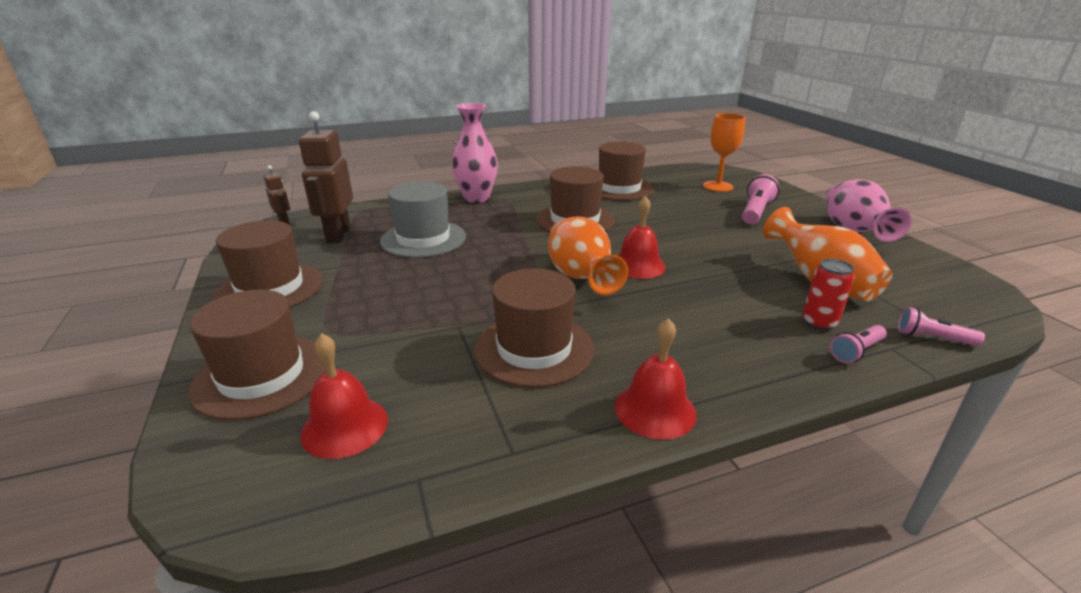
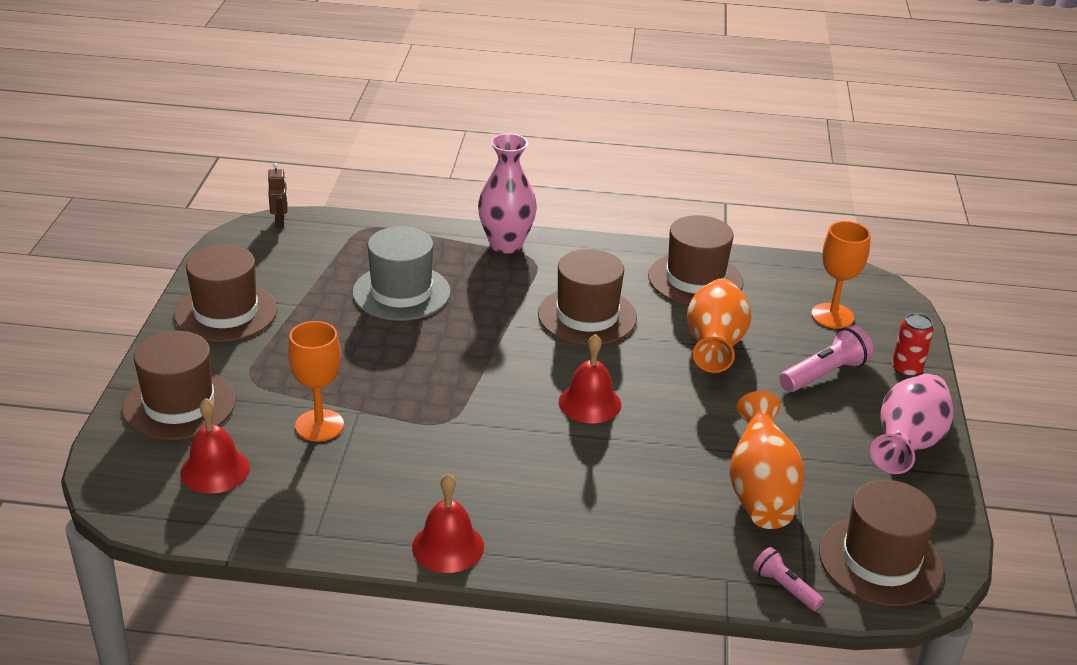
camera: 25 degrees right, 5 degrees up
brown robot [299,111,353,243] -> none
brown hat [474,268,594,388] -> brown hat moved to [819,480,944,607]
orange vase [548,216,628,295] -> orange vase moved to [687,279,751,373]
red can [802,259,855,330] -> red can moved to [892,313,934,378]
pink flashlight [830,325,887,363] -> none
none -> orange goblet [288,321,344,441]

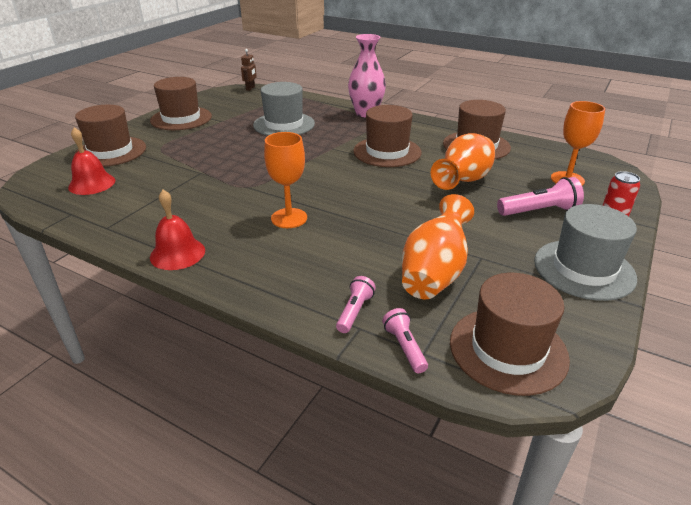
camera: 25 degrees right, 0 degrees up
orange goblet [288,321,344,441] -> orange goblet moved to [264,132,307,228]
red bell [559,334,621,423] -> none
pink vase [870,373,953,474] -> grey hat [534,204,637,301]
none -> pink flashlight [336,276,376,333]

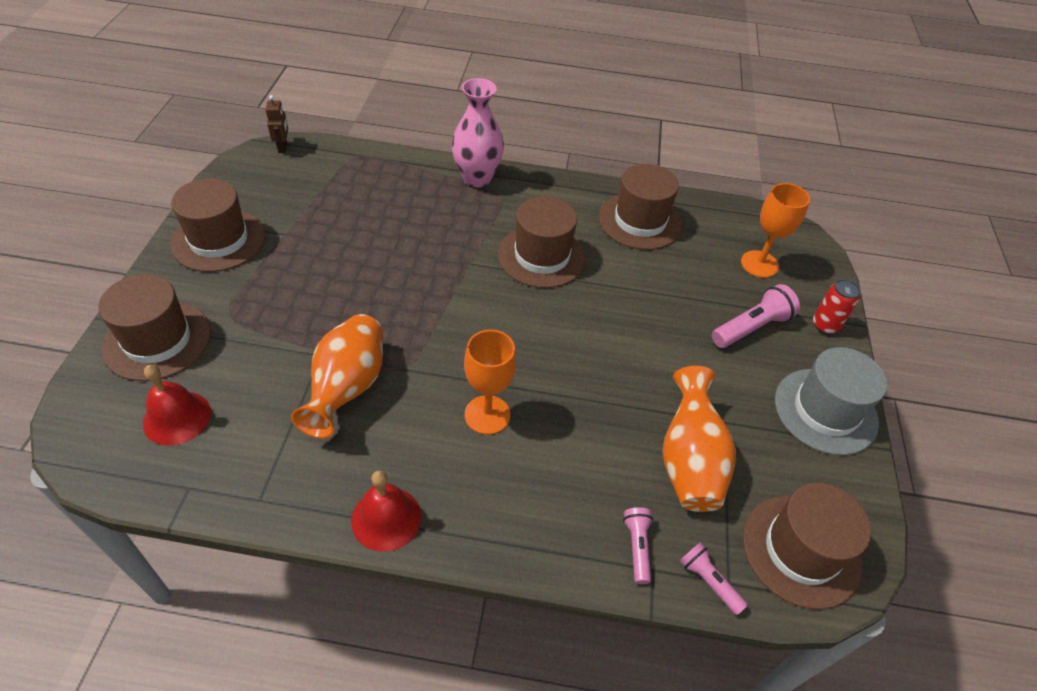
camera: 25 degrees left, 15 degrees up
grey hat [253,82,315,136] -> none
orange vase [430,133,495,190] -> orange vase moved to [291,314,383,439]

